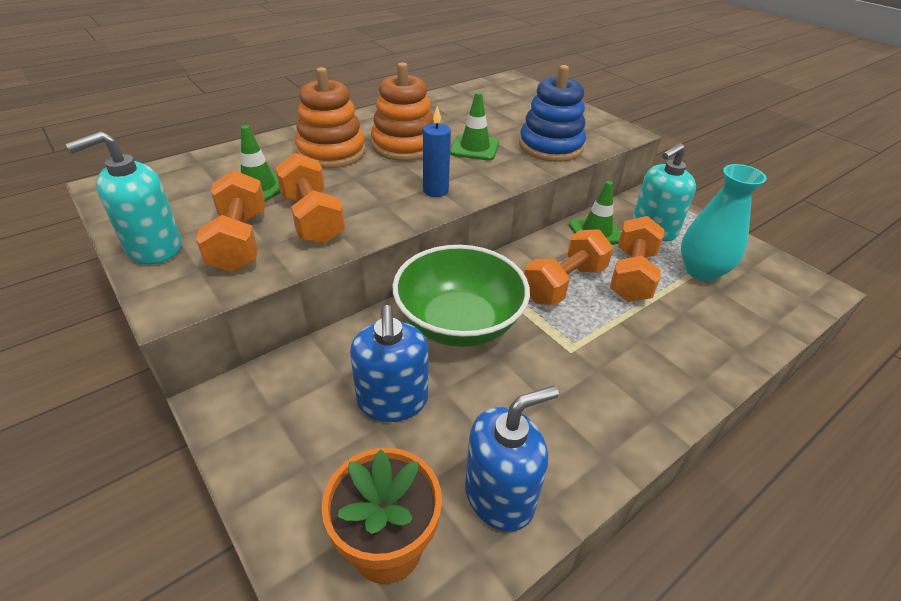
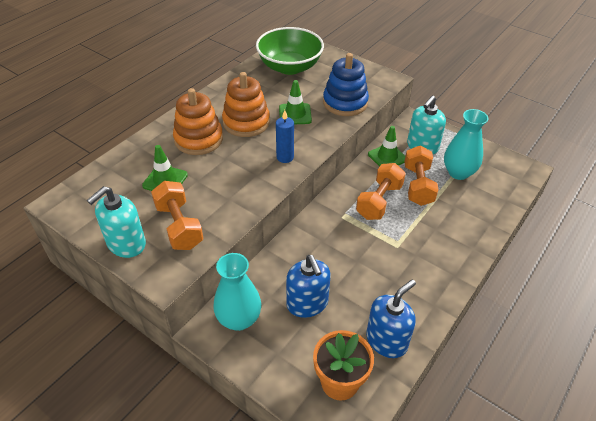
camera: 15 degrees left, 5 degrees up
orange dumbbell [275,153,345,244] -> none
green bowl [393,245,530,347] -> green bowl moved to [256,27,324,75]
none -> turquoise vase [213,253,261,331]

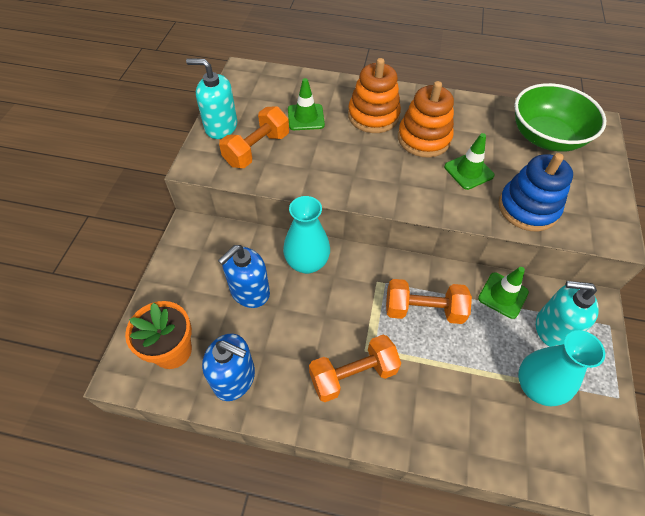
camera: 65 degrees right, 10 degrees up
turquoise vase [213,253,261,331] -> turquoise vase moved to [283,196,330,274]
blue candle [276,110,294,163] -> none
orange dumbbell [404,146,438,206] -> orange dumbbell moved to [309,335,401,402]

